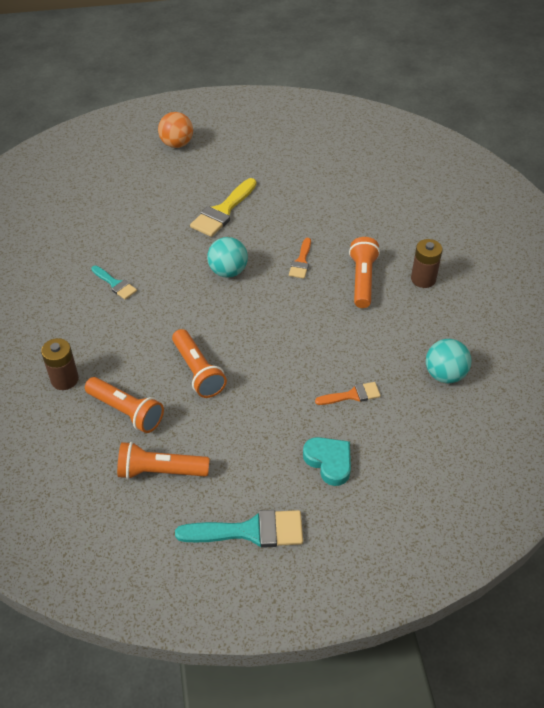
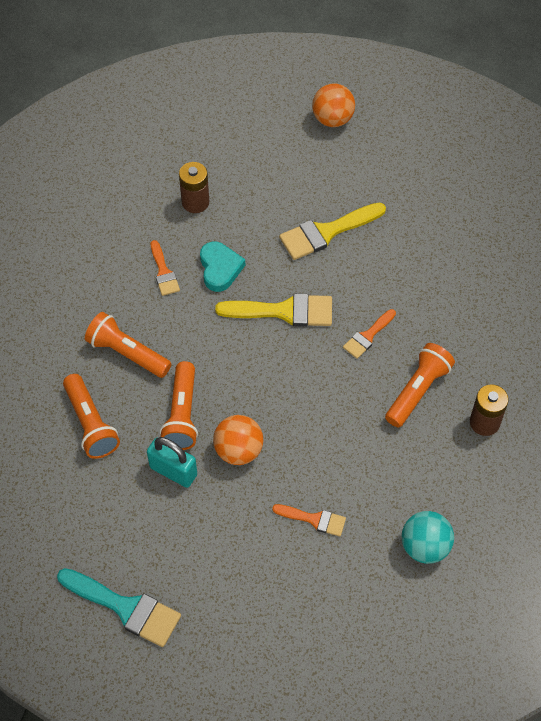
camera: 30 degrees right, 10 degrees up
brown battery [41,338,79,390] -> brown battery moved to [179,162,209,213]
turquoise brush [91,266,137,300] -> orange brush [151,240,180,296]
orange flashlight [117,442,210,479] -> orange flashlight moved to [85,312,171,378]
turquoise ball [207,237,248,278] -> yellow brush [215,293,332,327]
turquoise heart [303,437,351,486] -> turquoise heart moved to [200,241,245,292]
none -> turquoise padlock [147,437,197,488]
none -> orange ball [213,415,263,465]

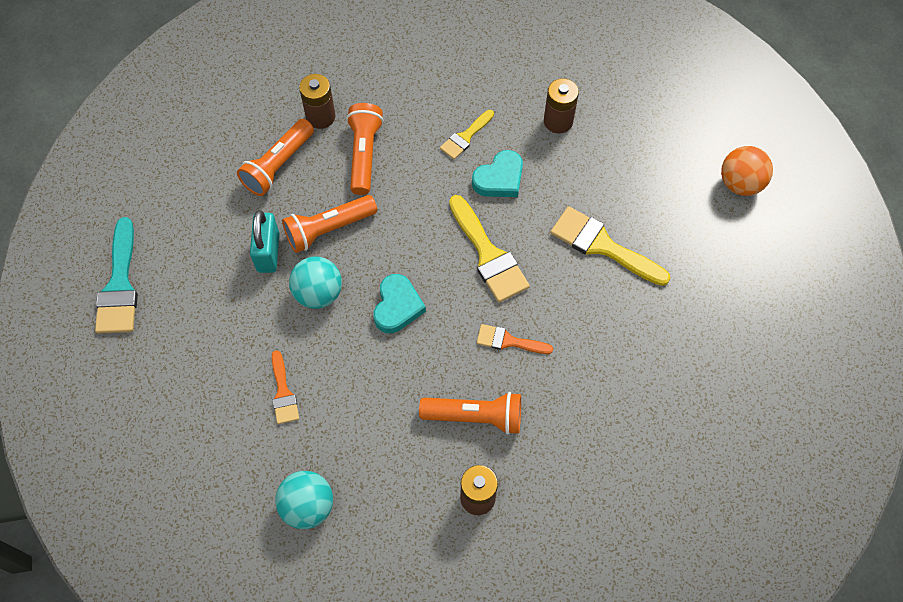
camera: 60 degrees right, 5 degrees up
orange brush [151,240,180,296] -> yellow brush [440,110,494,159]
orange ball [213,415,263,465] -> turquoise ball [289,256,342,309]
none -> brown battery [299,74,335,129]
none -> turquoise heart [374,274,426,333]

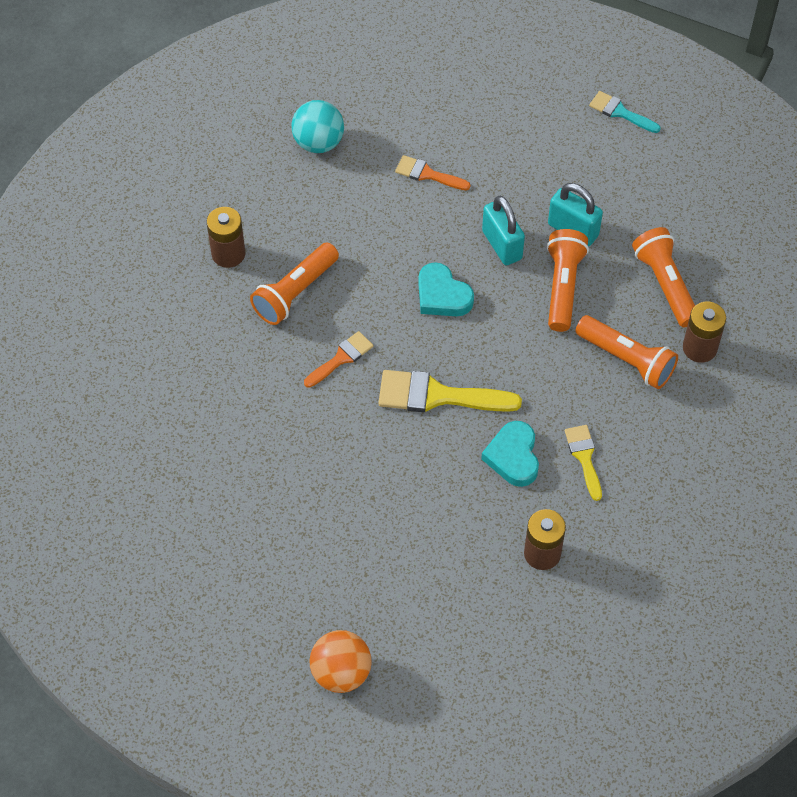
camera: 125 degrees right, 5 degrees down
turquoise brush [95,217,138,334] -> turquoise brush [589,91,661,133], size x0.58
turquoise ball [289,256,342,309] -> turquoise padlock [482,196,525,265]
yellow brush [550,206,670,286] -> none

